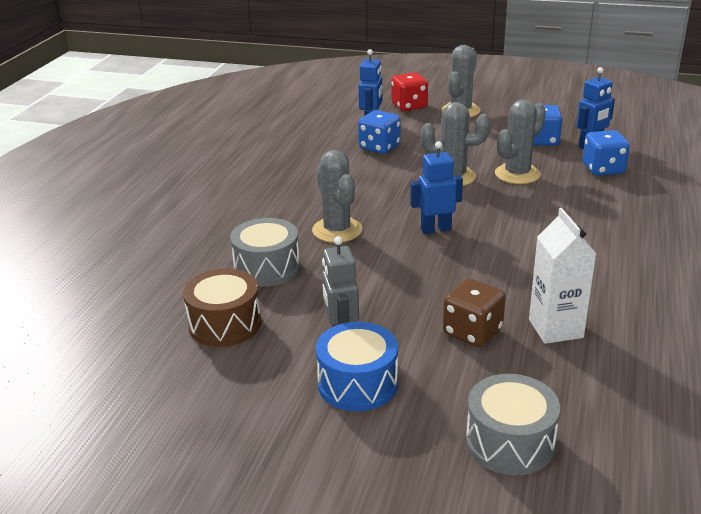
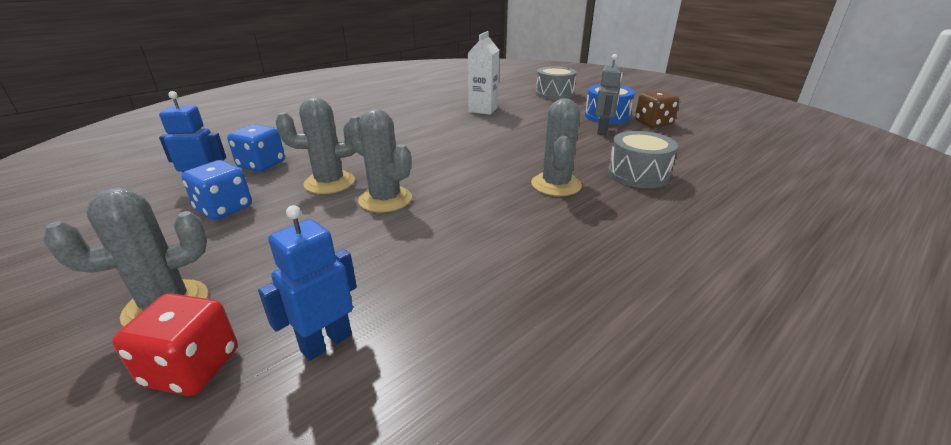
camera: 150 degrees left, 0 degrees up
brown drum [183,269,261,347] -> none
blue dice [358,110,401,154] -> none
blue robot [410,141,463,234] -> none
brown dice [443,278,506,347] -> brown dice moved to [635,90,679,128]

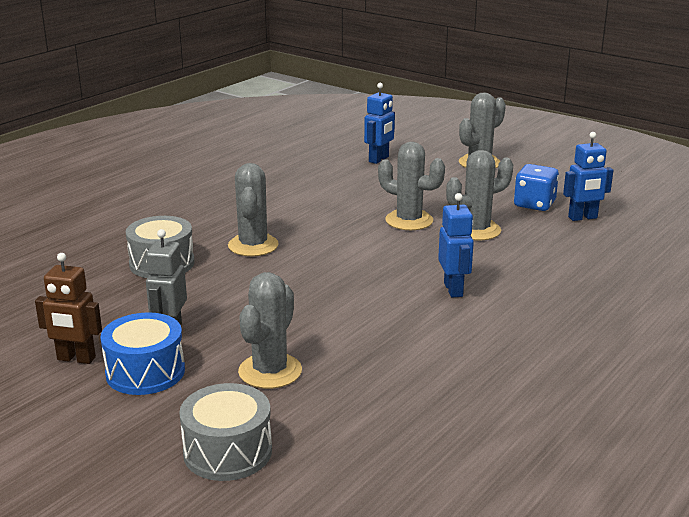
camera: 170 degrees right, 5 degrees down
red dice [112,293,238,396] -> none
blue dice [227,124,285,172] -> none
white carton [468,31,499,115] -> none
brown dice [635,90,679,128] -> brown robot [35,253,102,364]
none -> grey cactus [238,272,302,389]
none -> blue robot [438,193,474,298]

